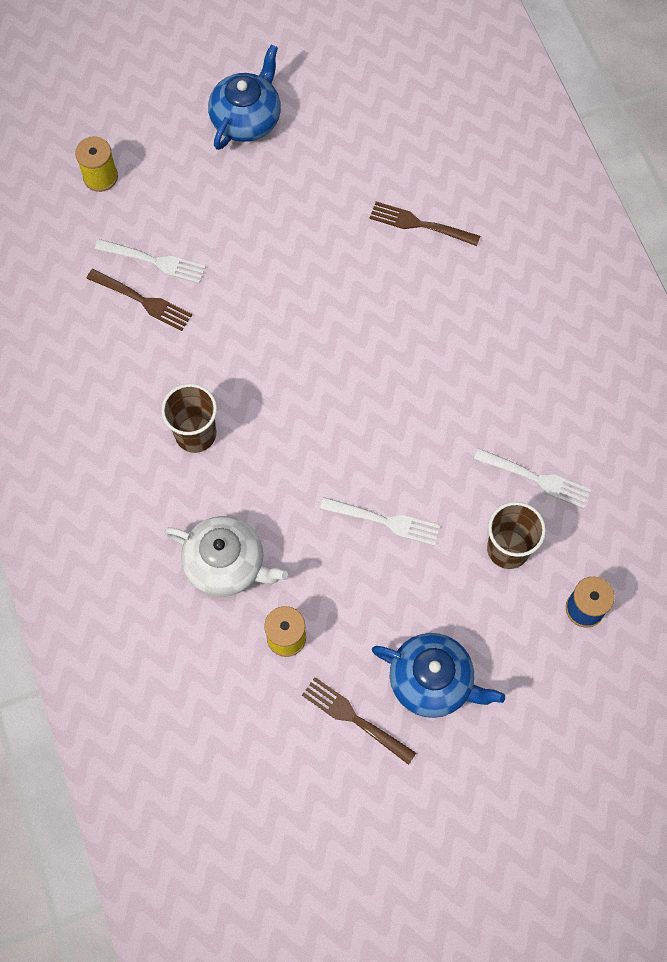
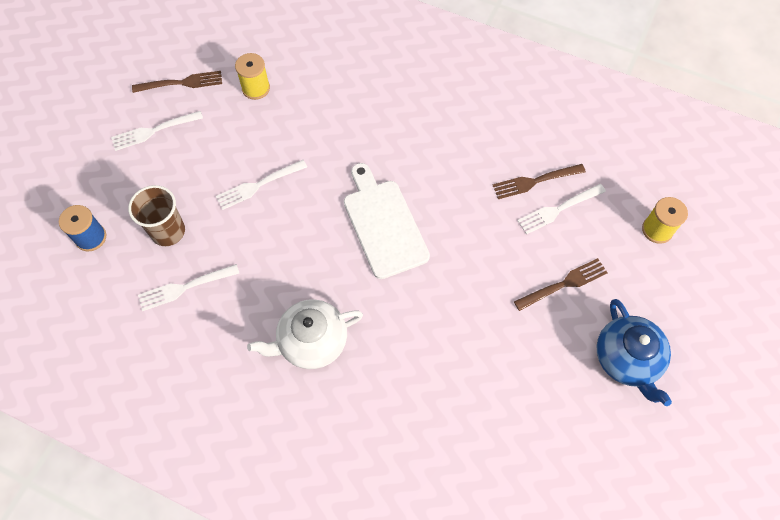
camera: 135 degrees right, 5 degrees down
brown cup [161,384,217,453] -> none
white teapot [165,516,288,597] -> white teapot moved to [247,299,363,369]
brown fork [369,202,480,246] -> brown fork moved to [514,258,608,311]
blue teapot [372,633,505,718] -> white fork [111,111,203,151]
none -> white cutting board [344,163,430,279]

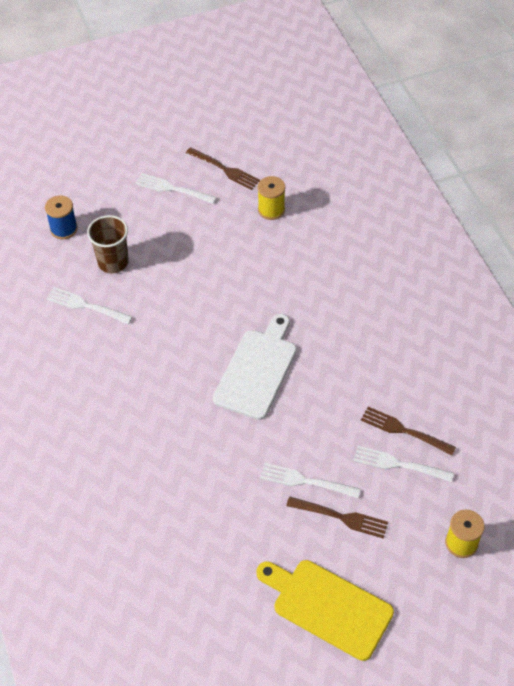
camera: 45 degrees right, 10 degrees down
white fork [216,160,307,210] -> white fork moved to [260,463,361,498]
white teapot [247,299,363,369] -> none
blue teapot [597,299,672,406] -> yellow cutting board [256,560,394,661]

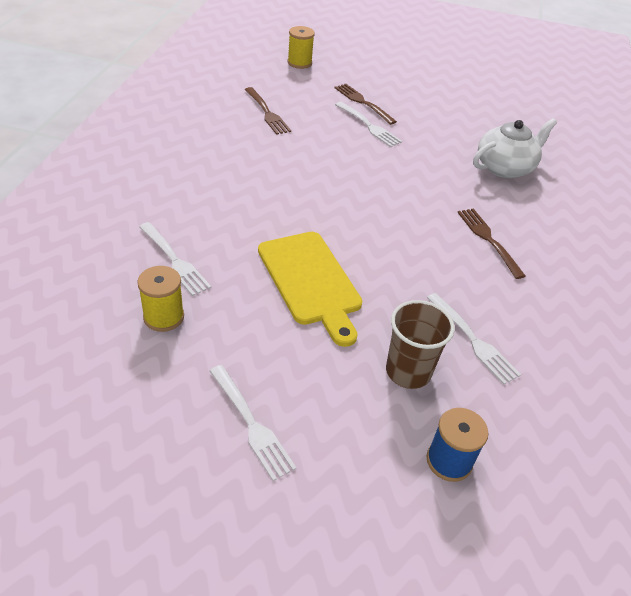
camera: 150 degrees left, 10 degrees down
brown fork [186,147,260,190] -> brown fork moved to [457,208,526,279]
white cutting board [213,314,297,420] -> none
yellow cutting board [256,560,394,661] -> yellow cutting board moved to [258,232,362,347]
white fork [353,446,454,482] -> white fork moved to [139,222,211,296]
none -> white teapot [473,118,557,178]

